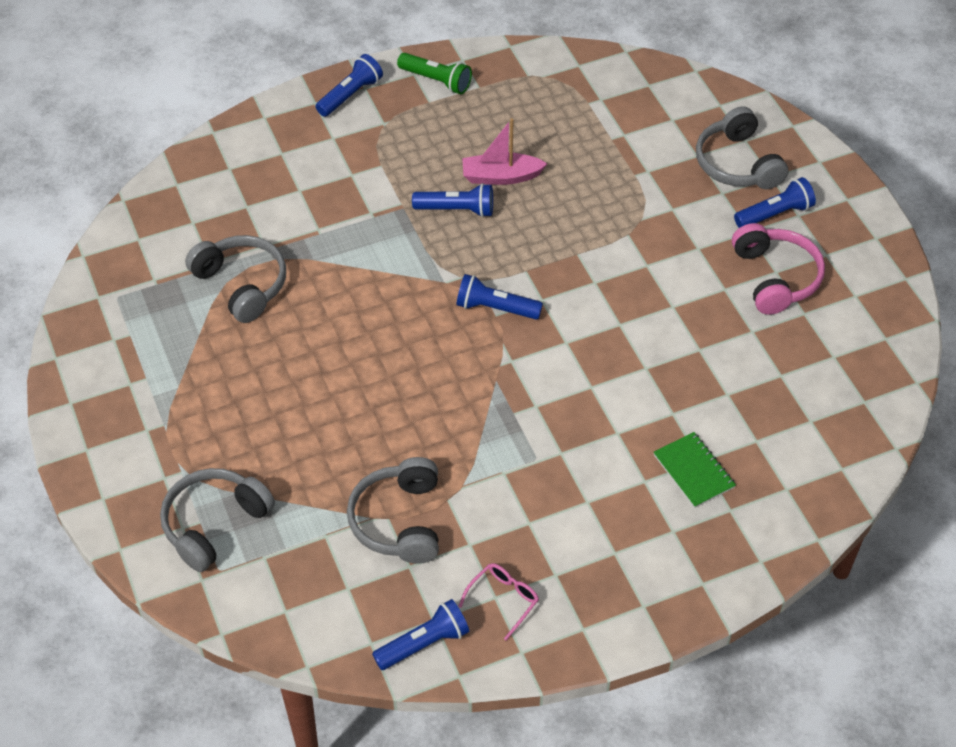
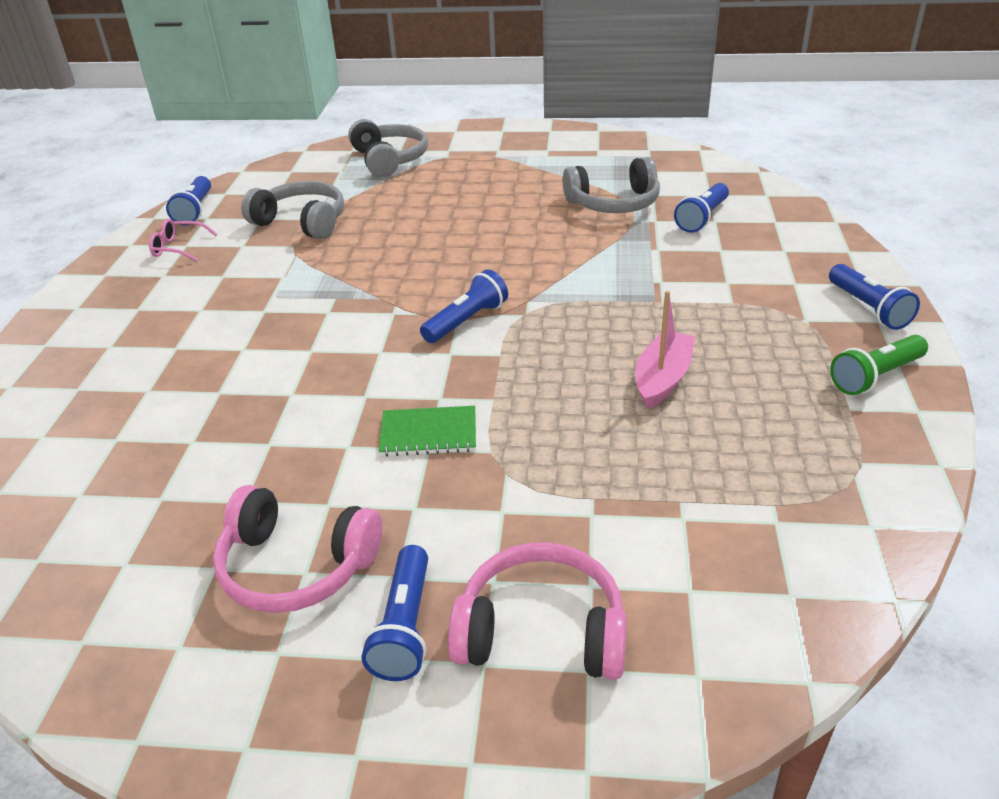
camera: 120 degrees right, 15 degrees down
blue flashlight [412,183,493,217] -> blue flashlight moved to [674,183,729,233]
pink glasses [458,563,539,641] -> pink glasses turned 120 degrees clockwise [149,219,218,262]
green notebook [653,432,736,508] -> green notebook moved to [379,406,476,457]
grey headphones [696,106,788,189] -> pink headphones [448,542,627,680]

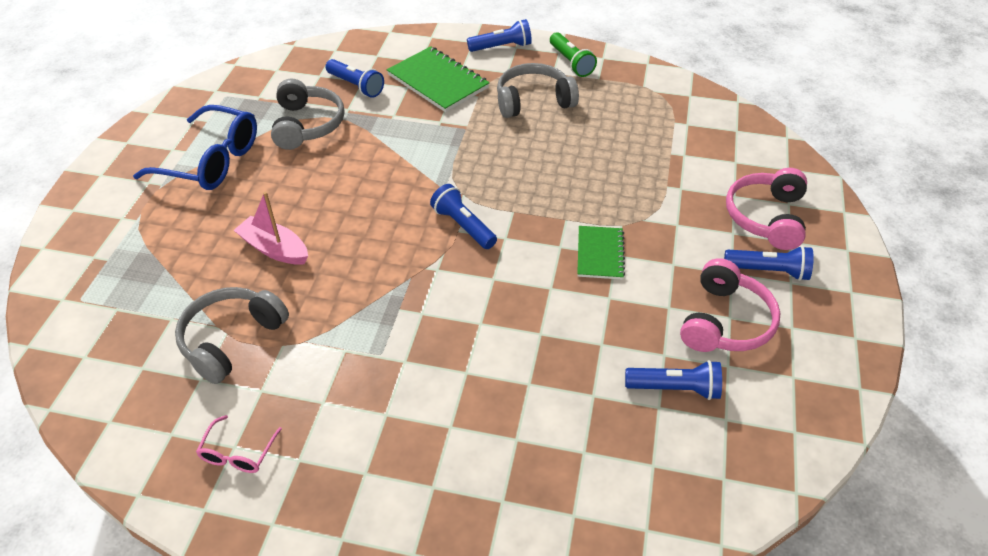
camera: 85 degrees left, 10 degrees up
blue flashlight [166,176,211,225] -> blue flashlight moved to [625,360,722,400]
grey headphones [348,119,428,177] -> grey headphones moved to [497,63,579,118]
pink boat [636,291,695,409] -> pink boat moved to [234,191,308,265]
none -> blue glasses [133,105,257,190]
none -> green notebook [387,46,490,112]

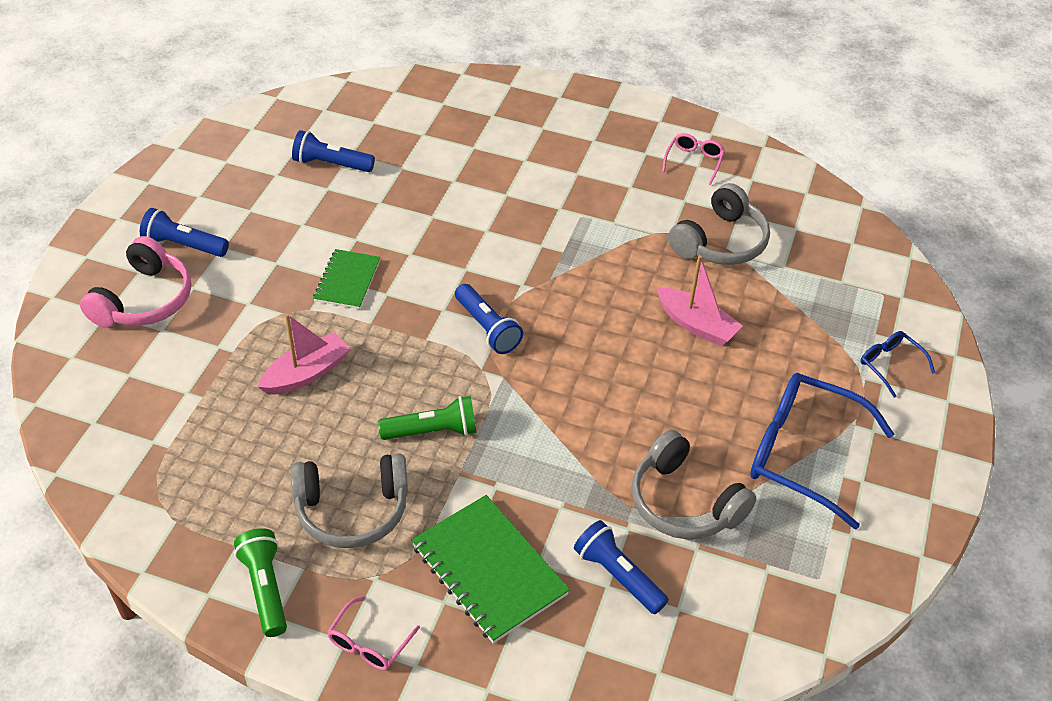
camera: 175 degrees left, 0 degrees up
grey headphones [271,79,345,150] -> grey headphones turned 45 degrees counterclockwise [631,430,757,539]
blue flashlight [467,19,532,52] -> pink glasses [327,596,420,670]
pink headphones [680,258,780,352] -> none
none -> pink boat [258,314,350,395]
none -> green flashlight [378,396,477,440]
none -> blue glasses [861,331,935,398]

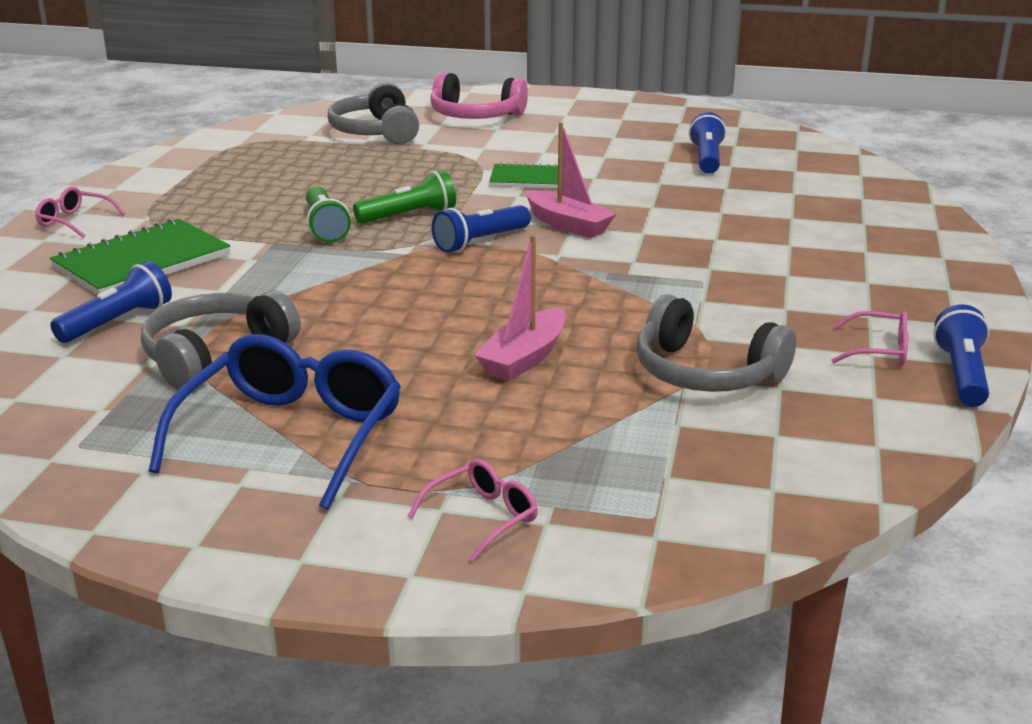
camera: 85 degrees right, 20 degrees down
blue flashlight [140,208,229,257] -> blue flashlight moved to [933,305,989,407]
green flashlight [234,528,287,637] -> green flashlight moved to [353,170,456,224]
pink boat [258,314,350,395] -> pink boat moved to [525,122,616,238]
grey headphones [291,453,408,548] -> grey headphones moved to [328,82,419,145]
blue glasses [861,331,935,398] -> pink glasses [408,459,538,562]

